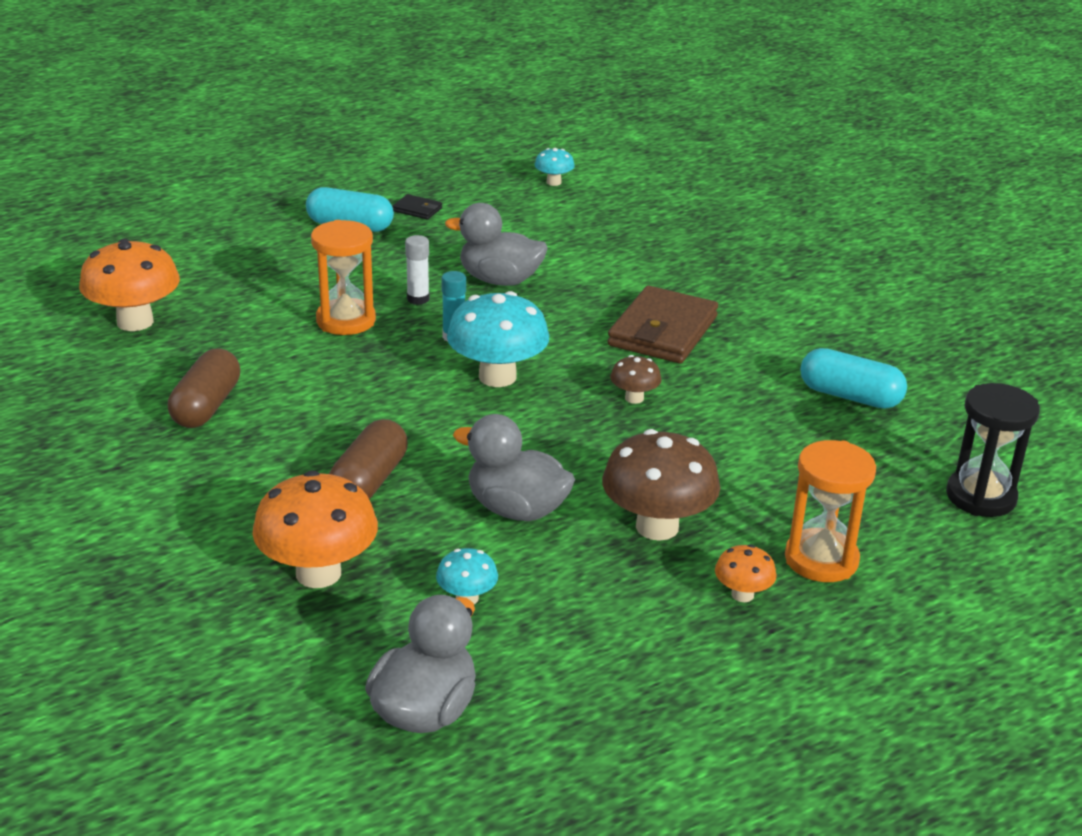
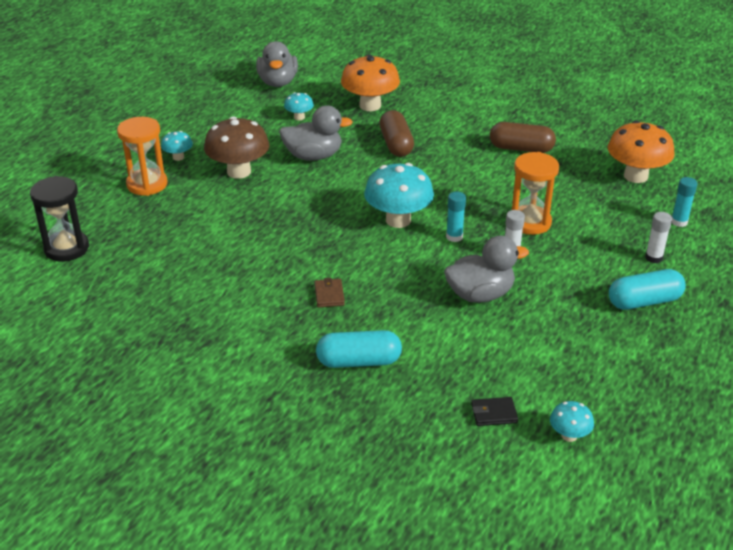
camera: 150 degrees right, 5 degrees up
brown capsule [168,349,240,428] -> brown capsule turned 60 degrees counterclockwise [490,122,556,153]
black wallet [392,194,442,220] -> black wallet moved to [471,397,518,426]
brown wallet [607,286,718,363] -> brown wallet [314,278,345,308], size x0.44
brown mushroom [610,355,662,404] -> none
orange mushroom [715,544,776,602] -> turquoise mushroom [161,131,193,161]
turquoise capsule [800,348,907,409] -> turquoise capsule moved to [316,330,402,368]
none -> white glue stick [645,212,672,263]
none -> turquoise glue stick [672,177,697,227]

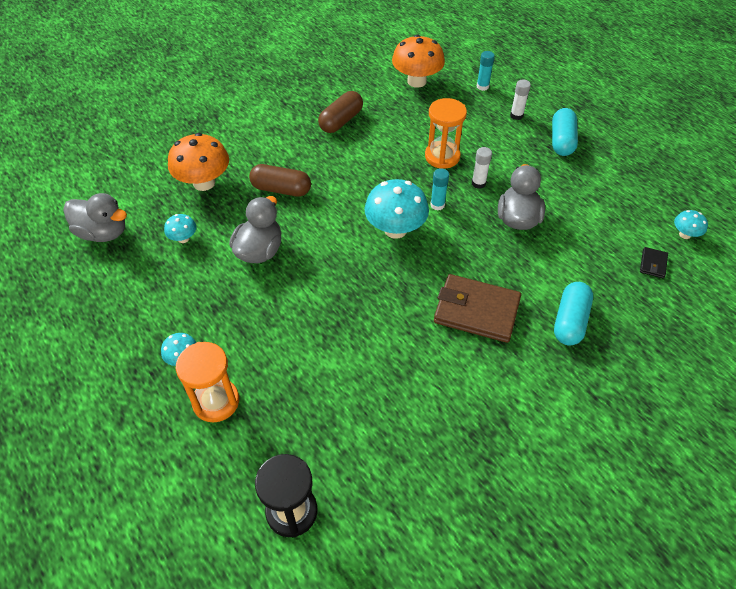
camera: 65 degrees left, 15 degrees up
brown mushroom [204,116,269,179] -> none
brown wallet [314,278,345,308] -> brown wallet [434,274,521,343], size x2.28

